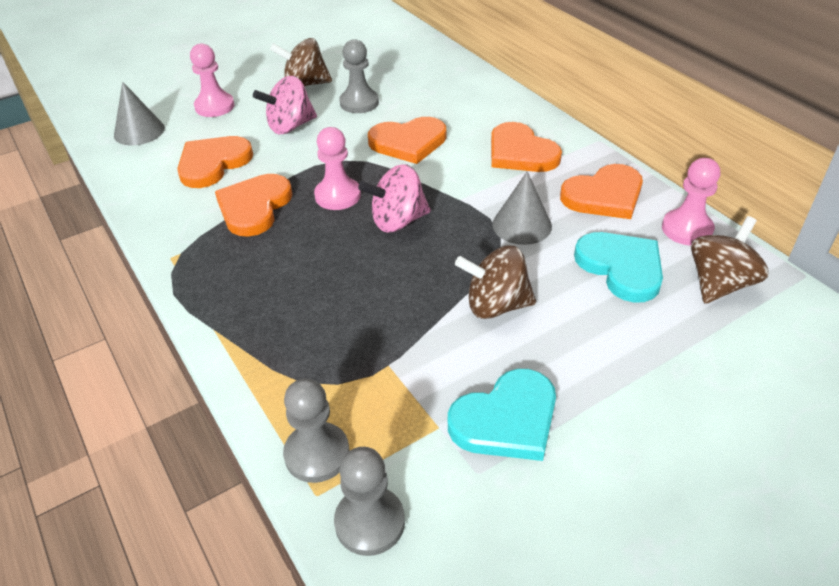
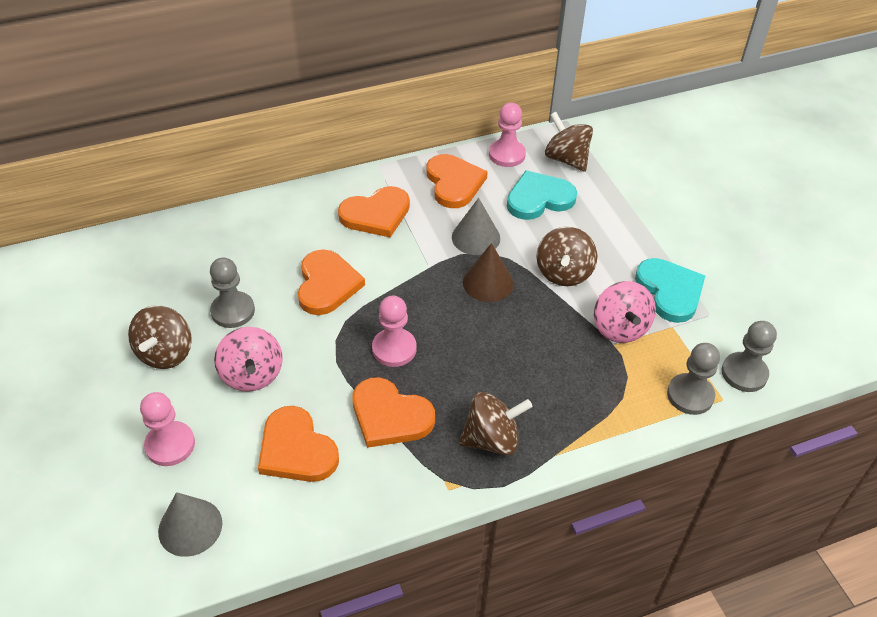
camera: 80 degrees left, 5 degrees up
pink spinning top [358,164,431,233] -> pink spinning top moved to [594,281,656,343]
none -> brown spinning top [459,392,532,456]
none -> brown cone [463,243,514,302]

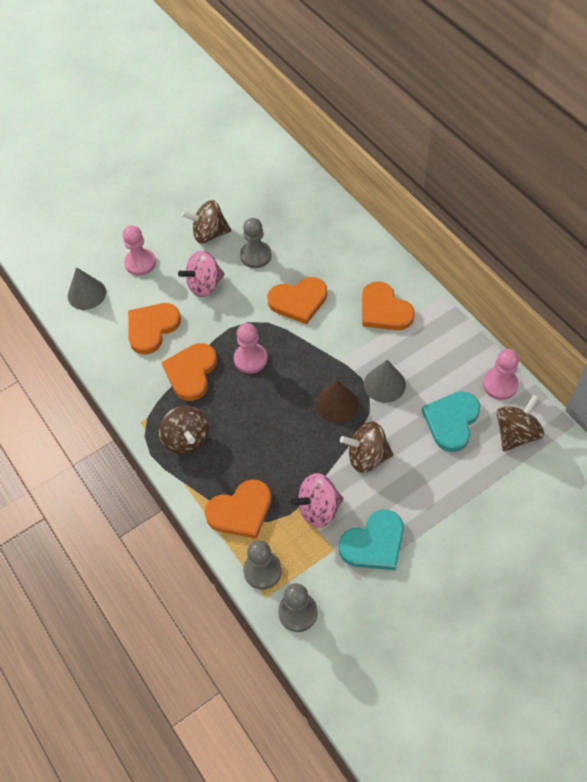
camera: 80 degrees right, 10 degrees up
orange heart [427,154,488,208] -> orange heart moved to [205,479,271,539]
turquoise heart [507,170,577,220] -> turquoise heart turned 120 degrees counterclockwise [422,391,481,452]

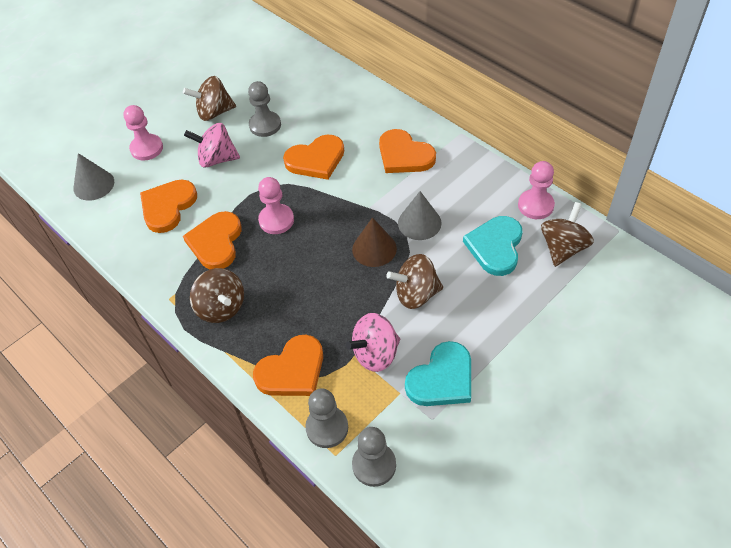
camera: 10 degrees left, 5 degrees down
pink spinning top [178,250,225,297] -> pink spinning top turned 45 degrees clockwise [184,123,240,168]

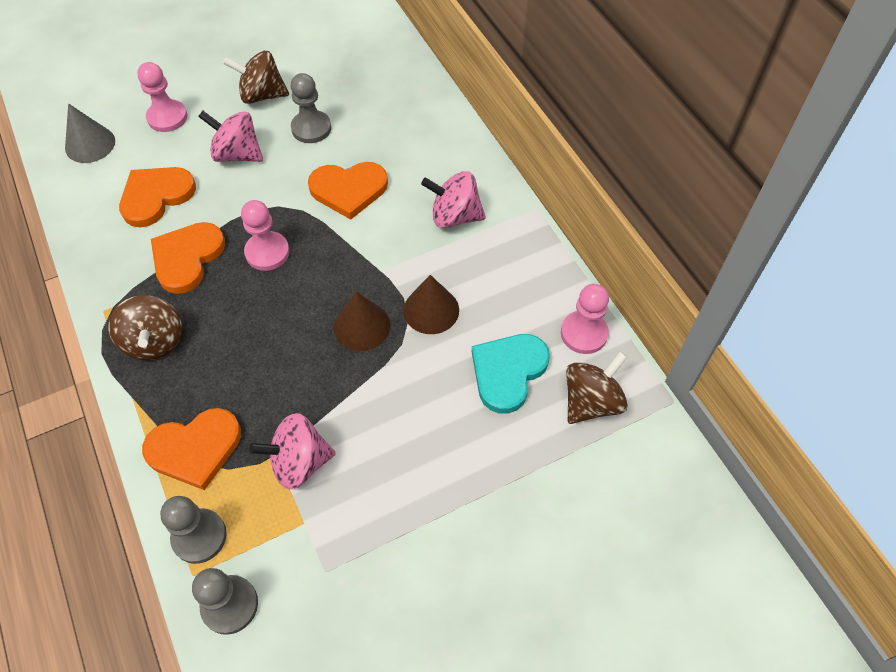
camera: 15 degrees right, 5 degrees up
orange heart [379,129,436,173] -> pink spinning top [421,171,486,228]
brown spinning top [386,254,443,309] -> none
grey cone [398,191,442,240] -> brown cone [403,275,459,334]
turquoise heart [405,341,471,406] -> none

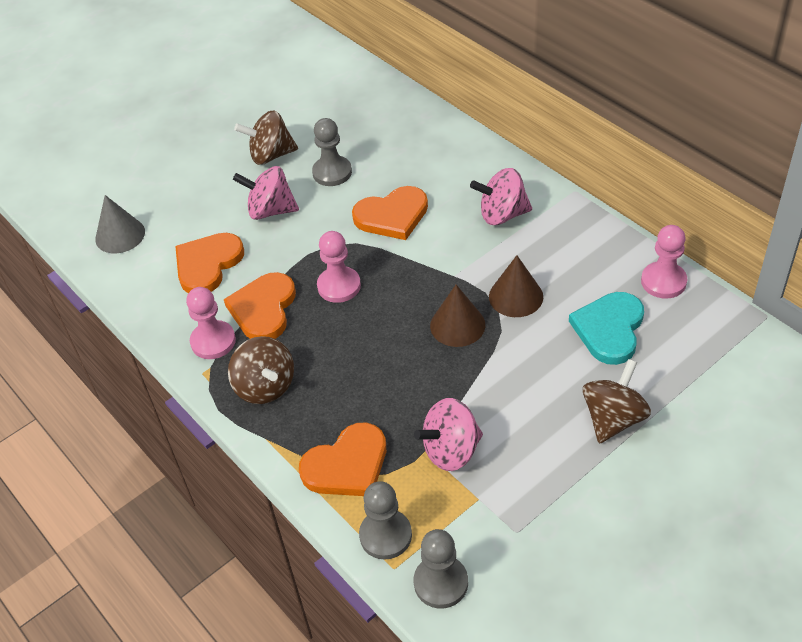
camera: 10 degrees left, 10 degrees down
pink pawn [137,62,187,132] -> pink pawn moved to [186,287,236,359]
brown spinning top [566,351,628,424] -> brown spinning top moved to [582,359,651,443]

